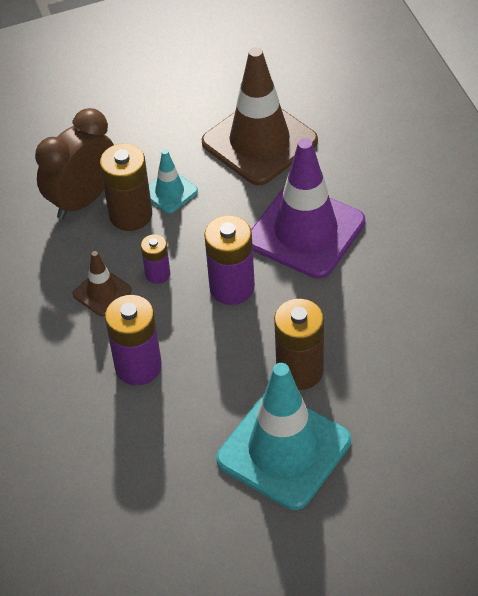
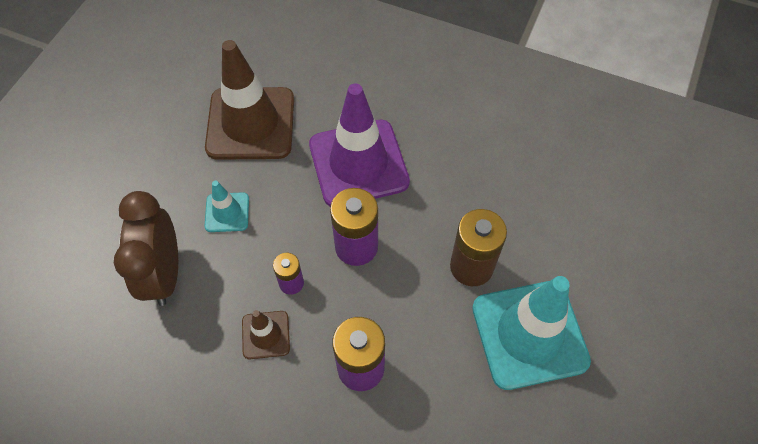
camera: 50 degrees left, 10 degrees up
brown battery [100,143,152,231] -> none

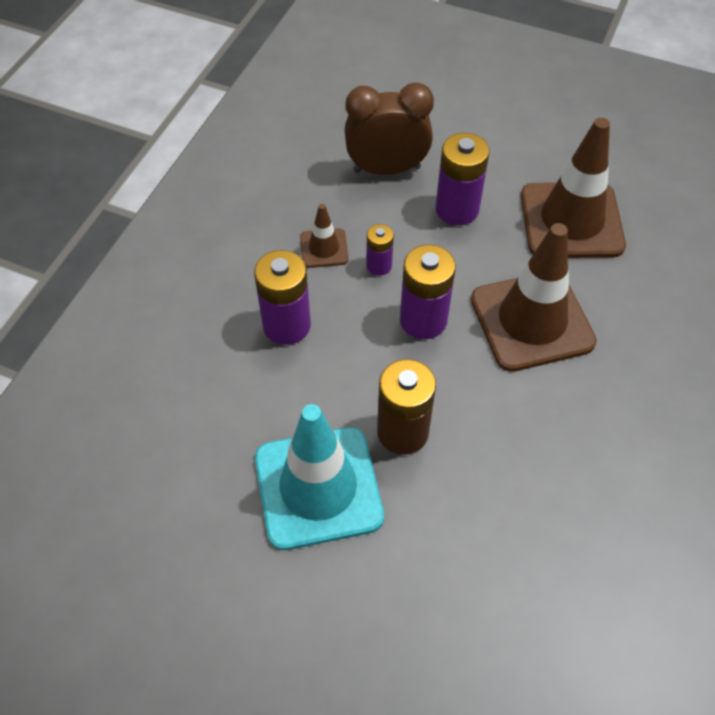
camera: 90 degrees right, 5 degrees down
turquoise traffic cone [205,180,249,232] -> purple battery [436,133,490,225]
purple traffic cone [309,83,410,206] -> brown traffic cone [471,223,597,372]

